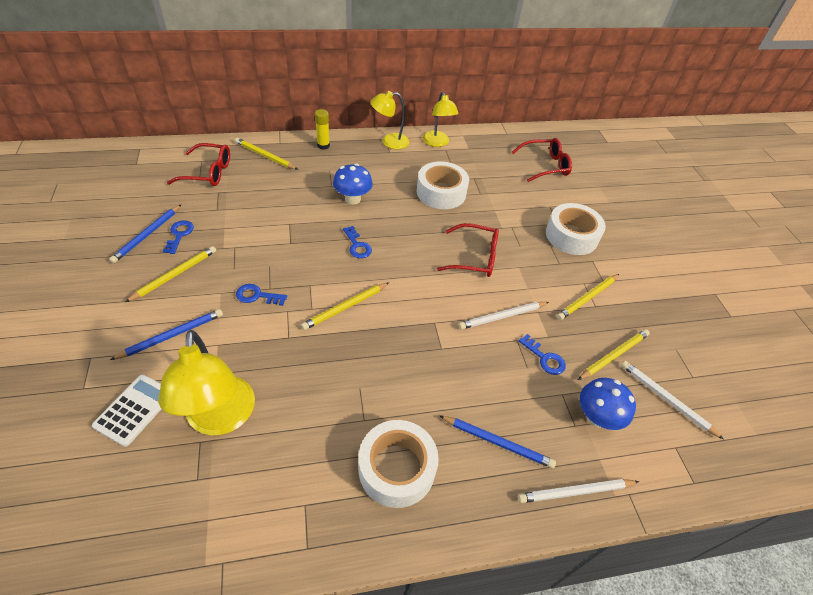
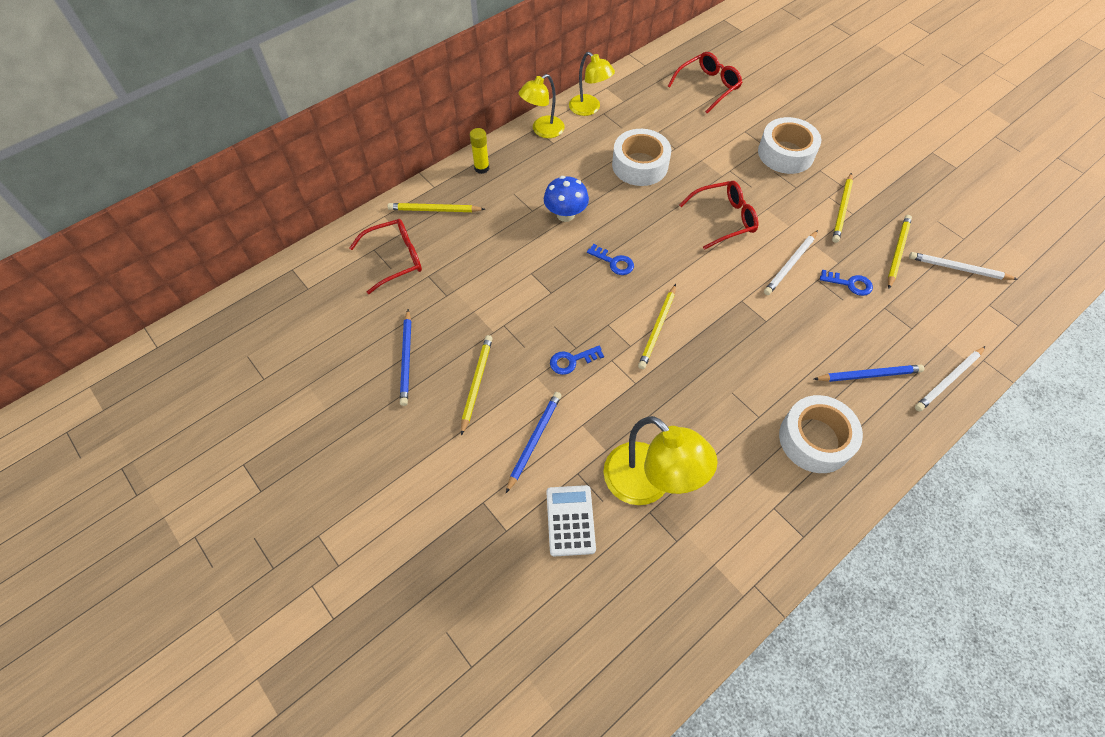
camera: 25 degrees left, 10 degrees up
blue key [162,220,194,254] -> none
blue mushroom [580,378,636,430] -> none

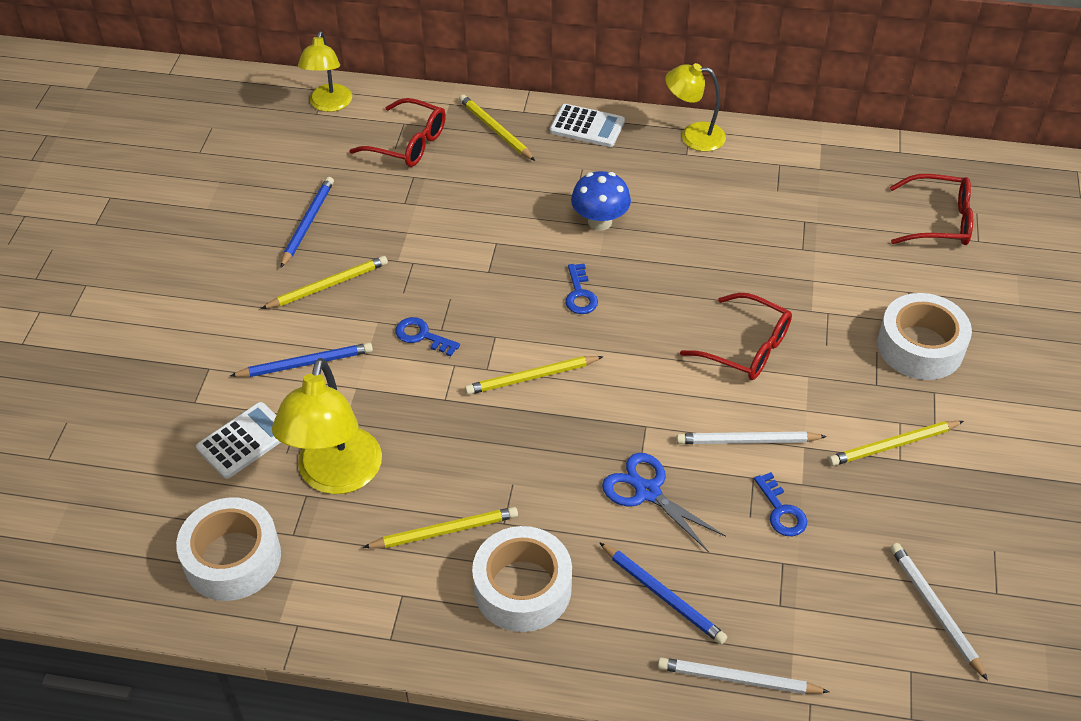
camera: 50 degrees right, 10 degrees down
blue pencil [400,309,411,406] -> blue pencil turned 150 degrees clockwise [280,177,334,268]
yellow glue stick [470,128,489,174] -> white calculator [550,104,625,147]
yellow lamp [569,52,615,116] -> yellow lamp moved to [298,31,352,112]
white tape [612,129,671,186] -> white tape moved to [176,498,281,601]
yellow pencil [888,215,912,289] -> yellow pencil moved to [363,507,518,548]
none -> blue scissors [602,453,726,552]

